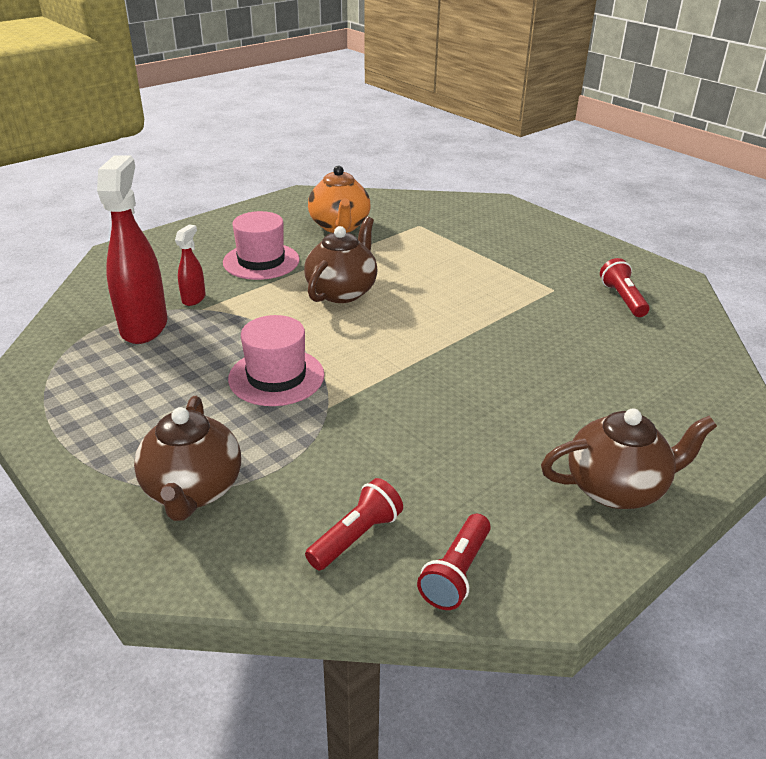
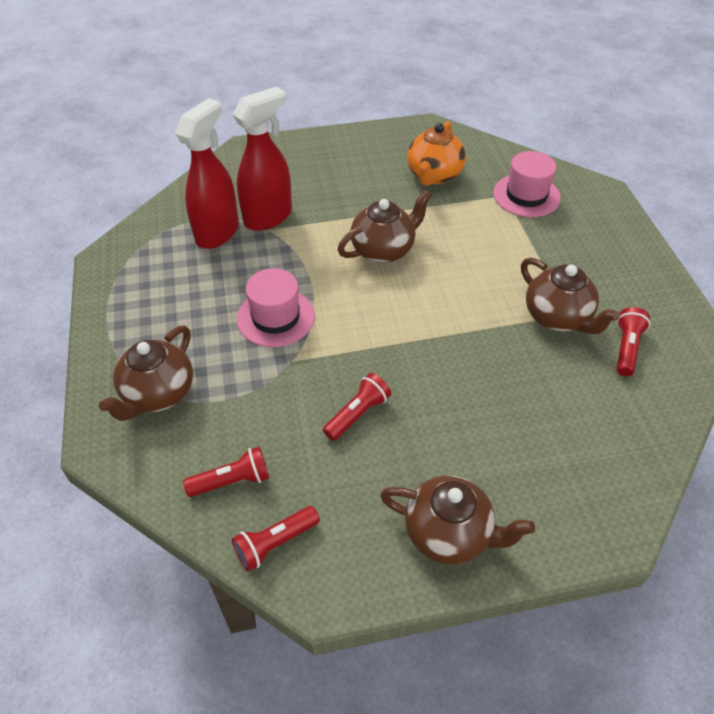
camera: 30 degrees right, 15 degrees up
red spray bottle [175,224,206,306] -> red spray bottle [233,86,292,231], size x2.10
pink hat [223,211,299,280] -> pink hat moved to [493,151,561,217]
none -> red flashlight [323,373,391,441]
none -> brown teapot [521,258,620,334]

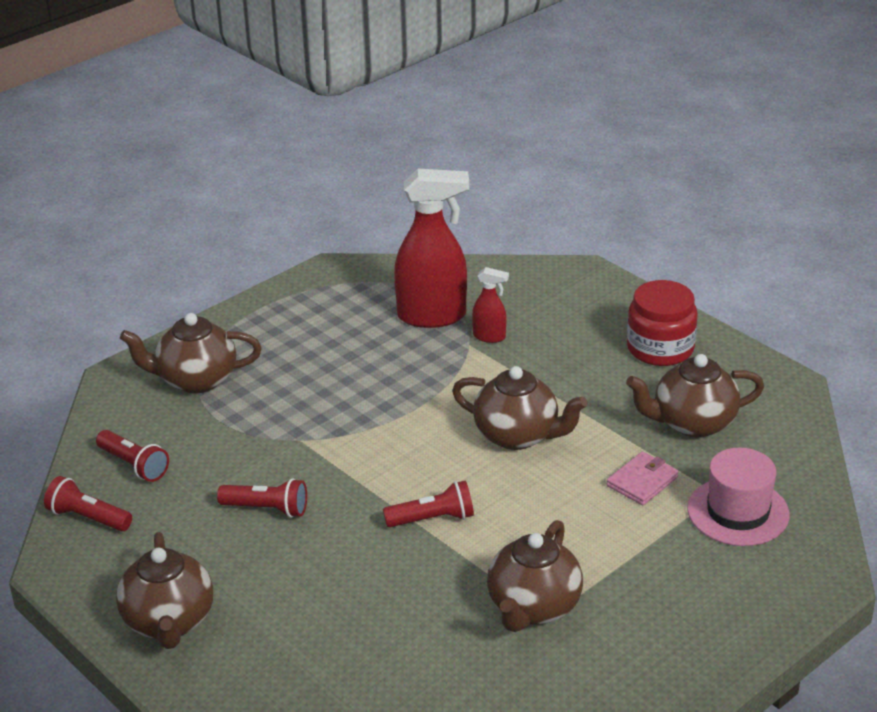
camera: 60 degrees right, 15 degrees down
red spray bottle [233,86,292,231] -> red spray bottle [472,267,509,343], size x0.48
pink hat [237,268,315,347] -> none
orange teapot [407,121,466,186] -> brown teapot [626,354,764,438]
red flashlight [617,307,650,376] -> red flashlight moved to [383,481,474,527]
none -> pink wallet [606,452,679,505]
none -> red jar [627,280,698,366]

